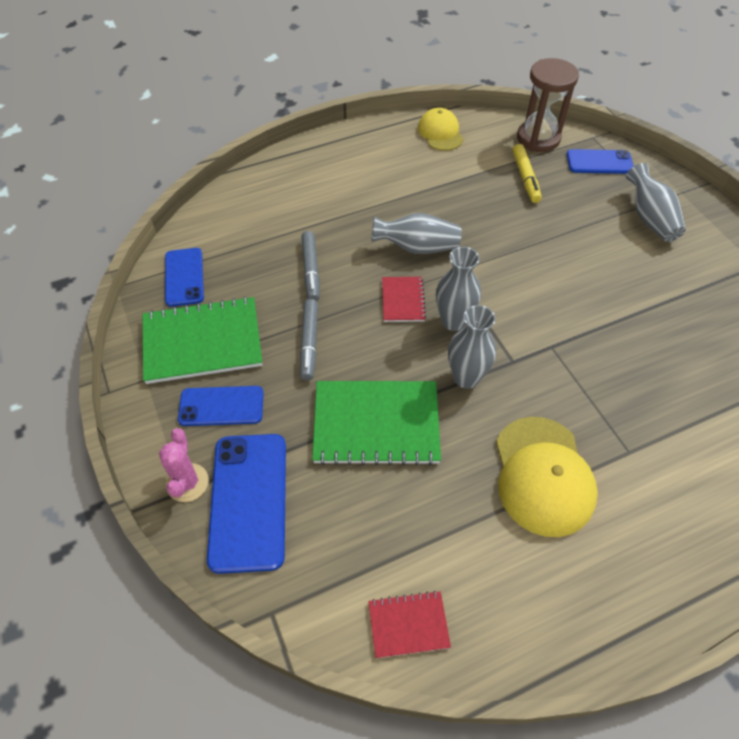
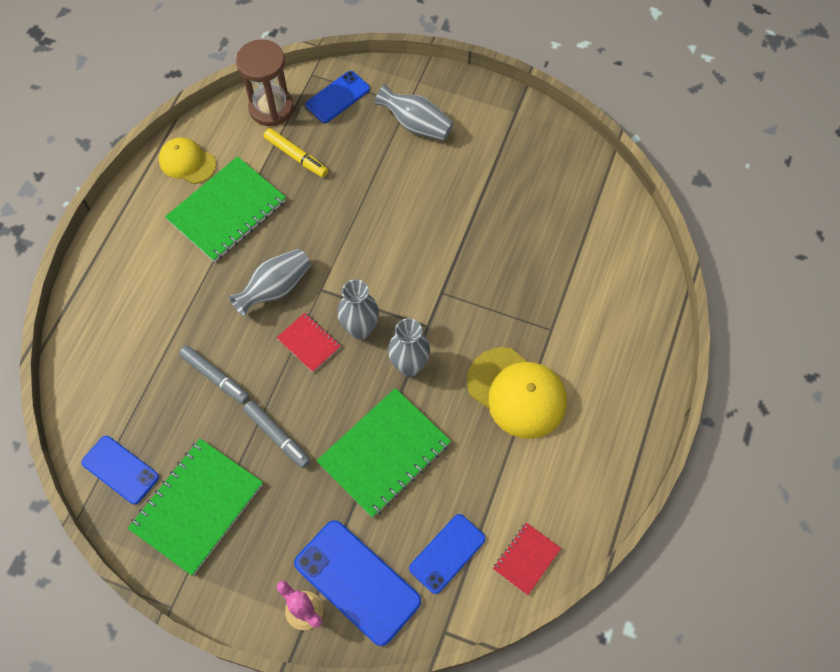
camera: 45 degrees left, 10 degrees up
blue phone [178,386,264,426] -> blue phone moved to [409,514,486,594]
none -> green notebook [165,156,286,262]

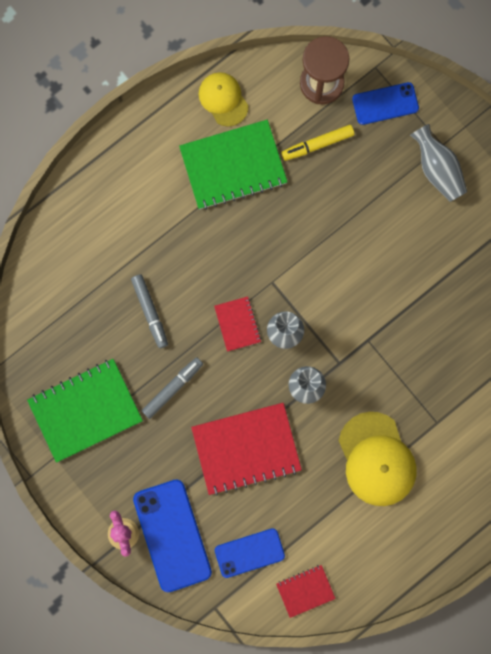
camera: 30 degrees right, 15 degrees up
blue phone [81,436,159,504] -> none
grey vase [229,249,311,316] -> none
grey marker [243,400,311,468] -> grey marker turned 120 degrees counterclockwise [142,357,203,419]
yellow marker [264,128,328,177] -> yellow marker turned 90 degrees clockwise [281,125,355,161]
green notebook [317,388,451,518] -> red notebook [191,403,302,496]

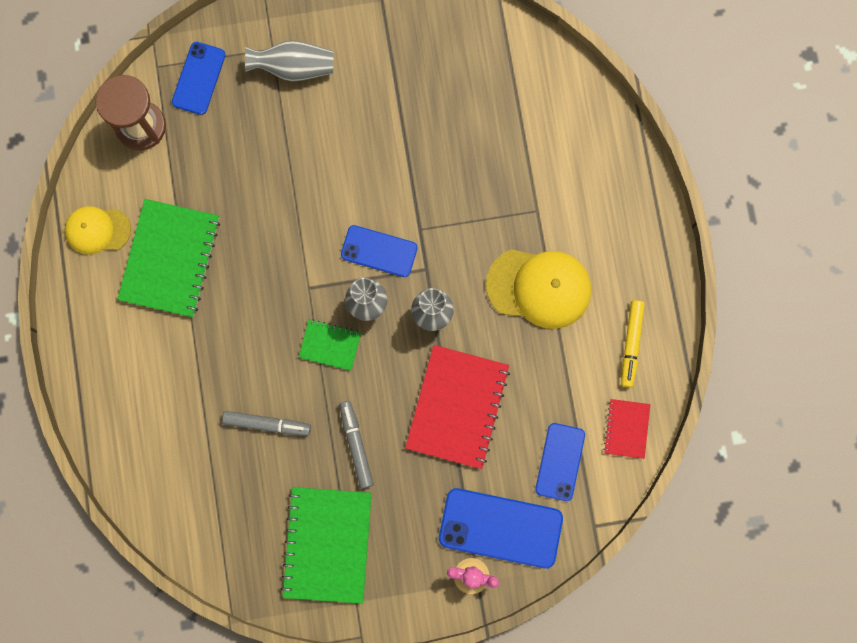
camera: 60 degrees left, 0 degrees up
red notebook [214,296,261,352] -> green notebook [299,319,361,371]
yellow marker [281,125,355,161] -> yellow marker moved to [621,300,645,388]
none -> blue phone [341,225,418,277]

